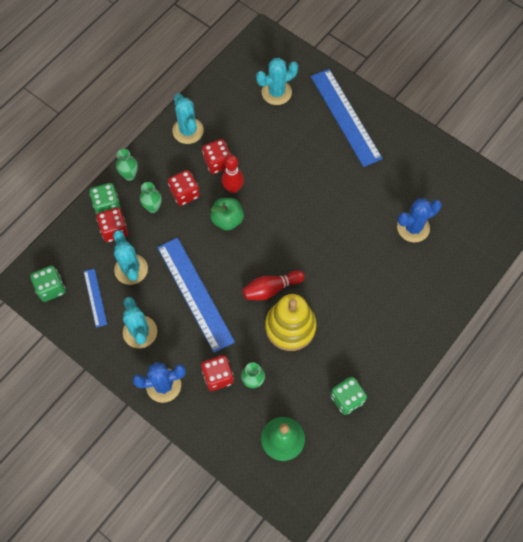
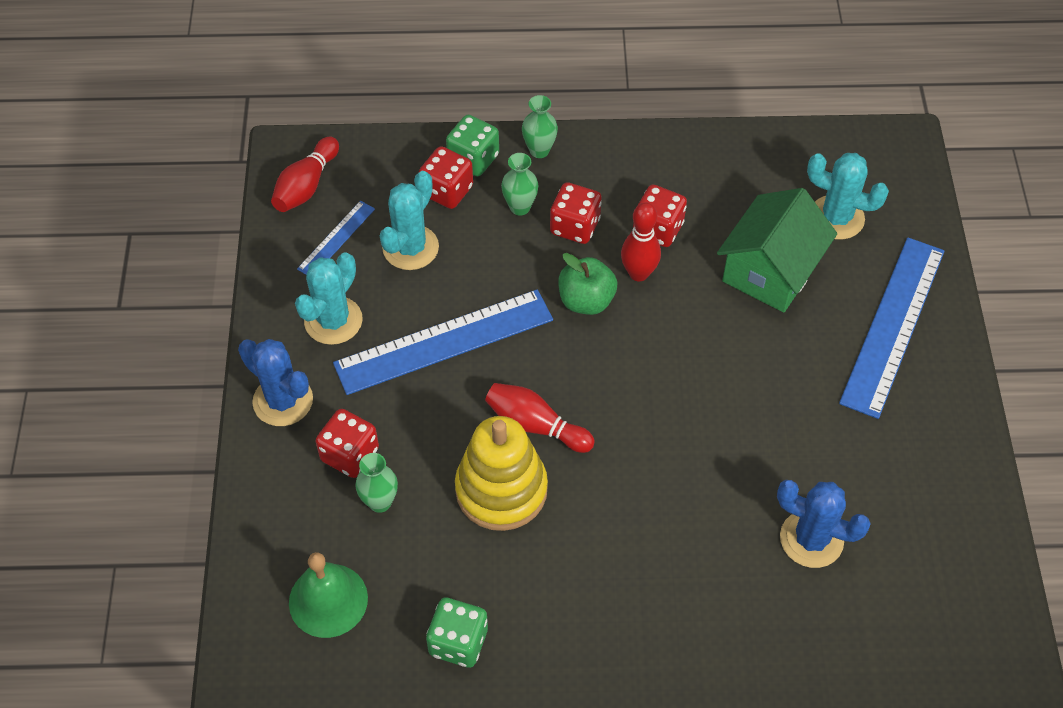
camera: 50 degrees right, 10 degrees down
green dice [30,265,66,302] -> red bowling pin [271,137,339,212]
blue ruler [157,237,235,353] -> blue ruler turned 45 degrees clockwise [333,289,553,395]
turquoise cactus [173,93,204,144] -> none
none -> green house [717,188,837,313]

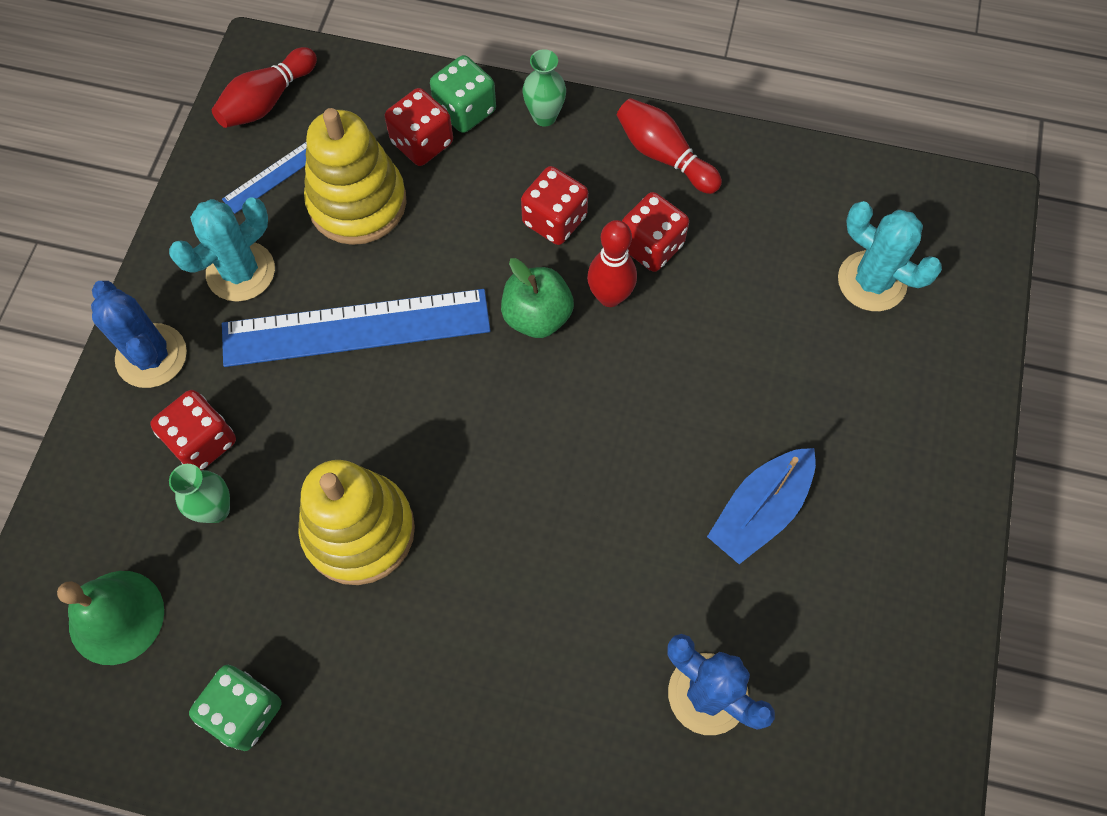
camera: 15 degrees right, 10 degrees up
turquoise cactus [380,171,439,270] -> yellow stacking toy [304,108,407,245]
red bowling pin [485,383,595,453] -> red bowling pin moved to [617,98,722,194]
green vase [501,153,538,216] -> none
green house [717,188,837,313] -> none
blue ruler [839,237,945,419] -> none
none -> blue boat [707,448,816,564]

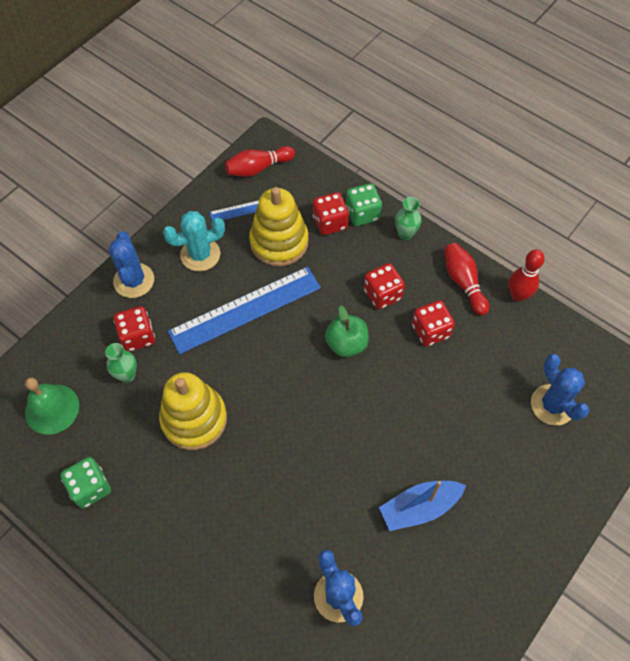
camera: 25 degrees right, 5 degrees down
blue ruler [222,289,491,367] -> blue ruler turned 45 degrees counterclockwise [168,267,321,354]
red bowling pin [587,220,637,307] -> red bowling pin moved to [509,250,545,302]
turquoise cactus [838,201,942,311] -> blue cactus [531,354,590,426]

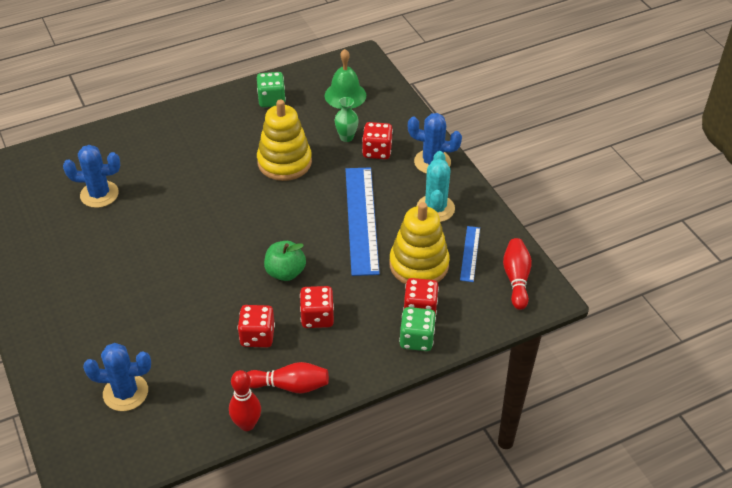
camera: 115 degrees right, 15 degrees down
blue boat [379,481,466,531] -> none
green vase [395,197,422,240] -> none

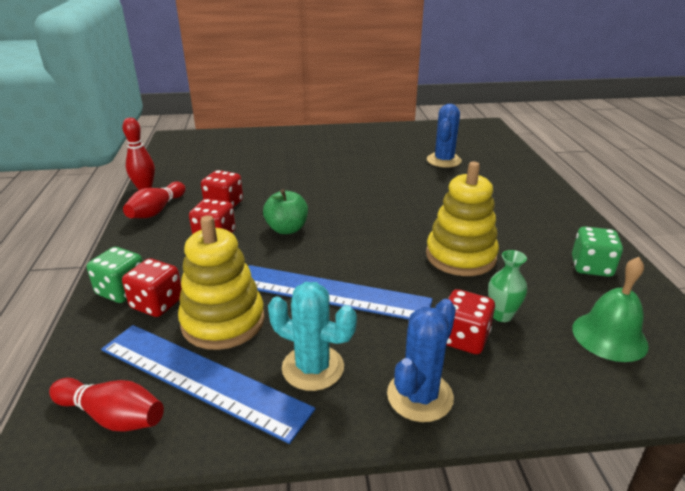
camera: 110 degrees right, 15 degrees down
blue cactus [83,343,151,411] -> none
blue ruler [460,226,480,282] -> blue ruler [101,325,315,444], size x2.05

